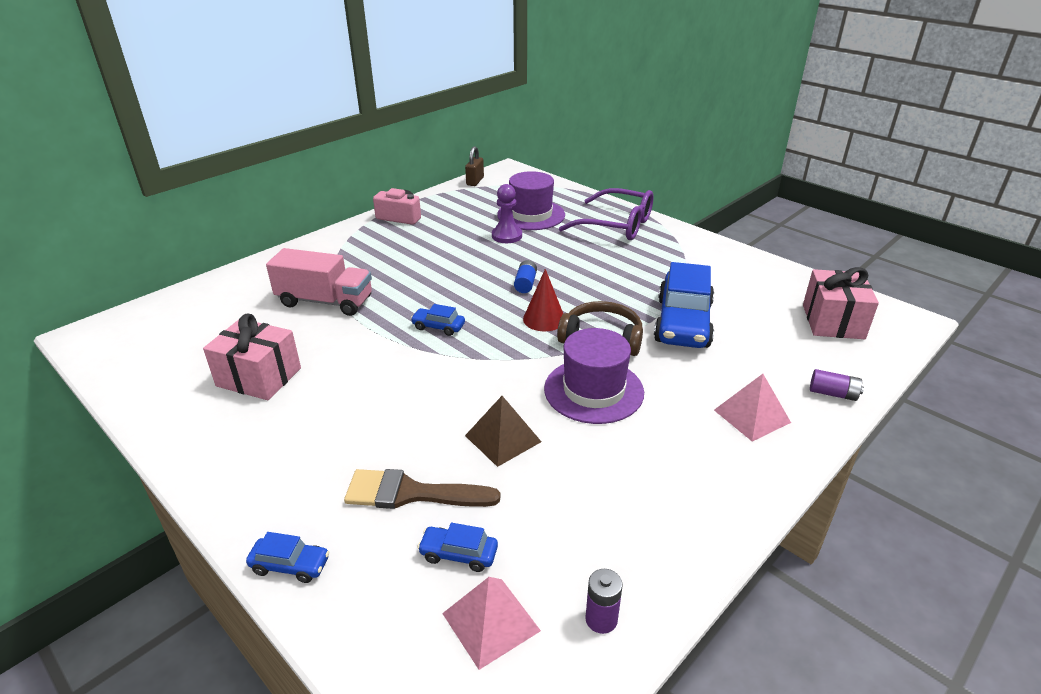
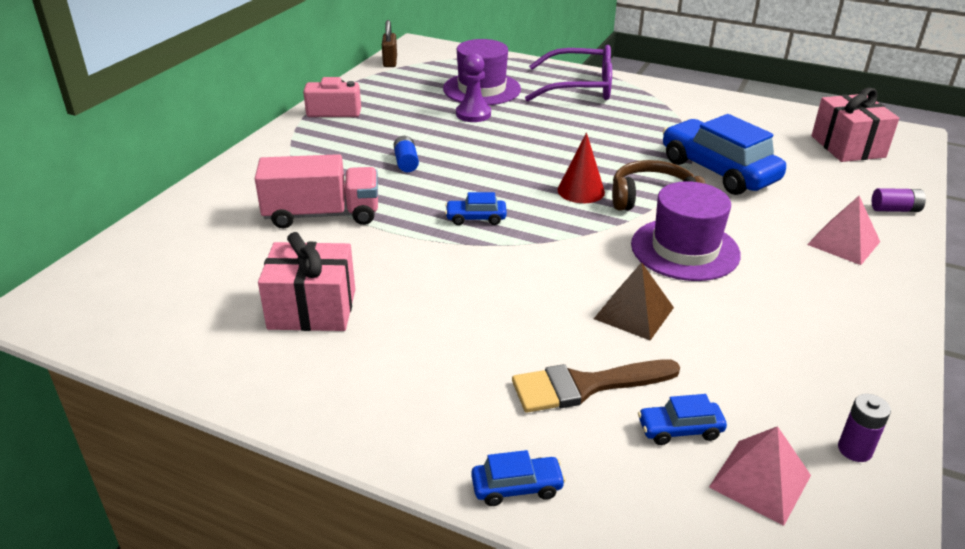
camera: 20 degrees left, 0 degrees up
blue battery [514,260,537,293] -> blue battery moved to [394,136,419,172]
blue car [654,262,714,348] -> blue car turned 150 degrees clockwise [663,114,786,195]

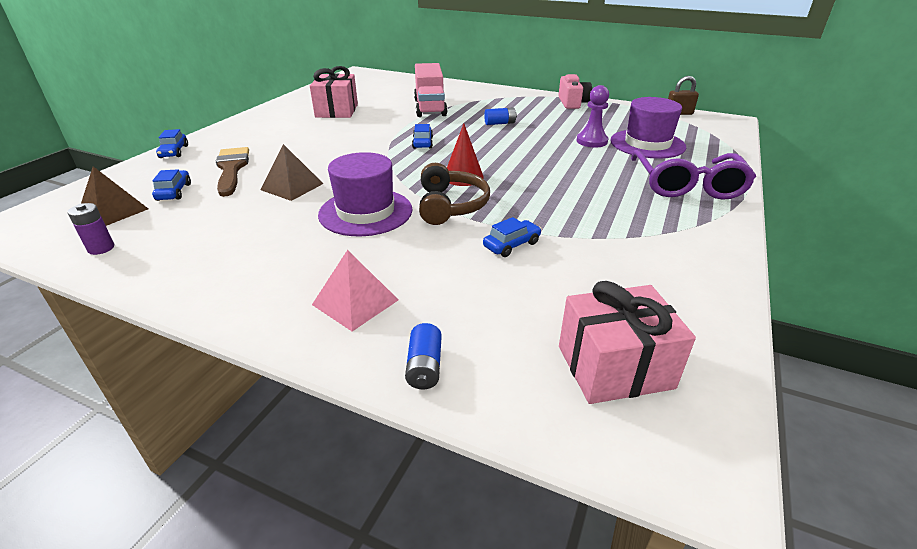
camera: 90 degrees right, 0 degrees up
blue car [663,114,786,195] -> blue car [483,217,542,257], size x0.44
pink pyramid [709,426,811,526] -> brown pyramid [81,166,148,226]
purple battery [872,188,926,212] -> blue battery [405,323,442,389]

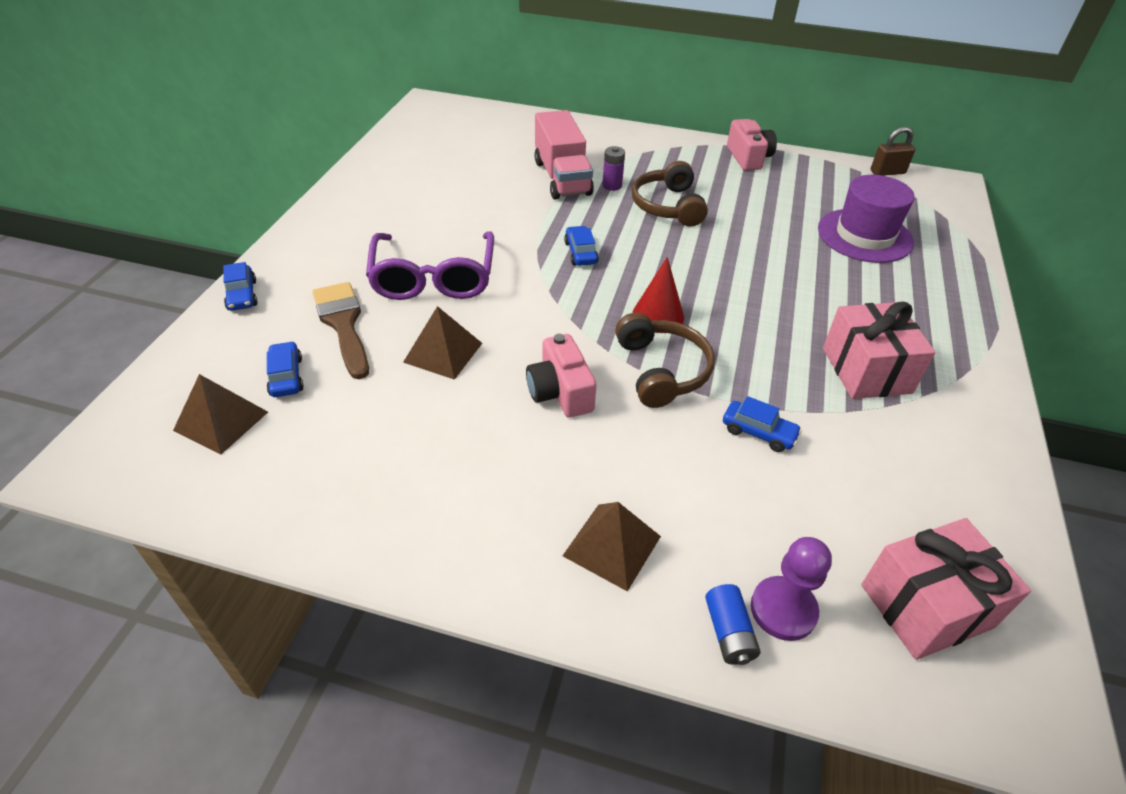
camera: 10 degrees left, 10 degrees up
purple battery [67,203,114,255] -> purple battery moved to [602,146,625,191]
pink gift [310,66,358,118] -> pink gift moved to [823,302,935,399]
pink pyramid [312,250,398,331] -> brown pyramid [563,502,661,591]
purple hat [318,152,412,236] -> pink camera [526,334,597,418]
blue car [483,217,542,257] -> blue car turned 75 degrees clockwise [723,396,802,452]
blue battery [484,107,517,125] -> brown headphones [632,161,708,227]
purple pawn [577,85,609,147] -> purple pawn moved to [751,537,832,641]
purple glasses [631,150,756,200] -> purple glasses moved to [366,232,494,300]

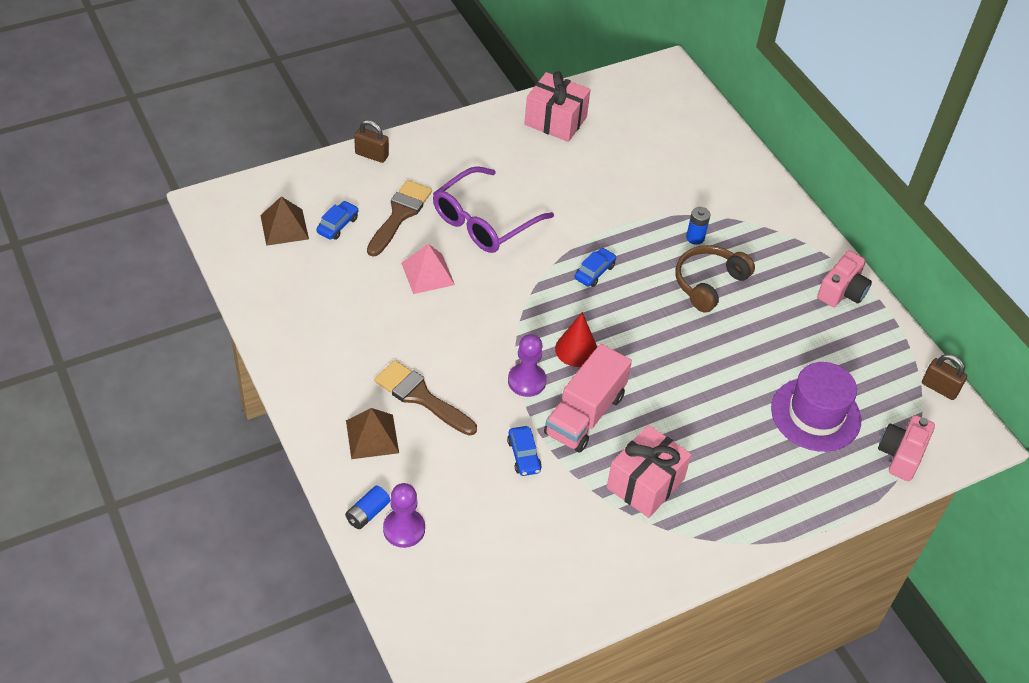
camera: 45 degrees right, 5 degrees up
blue car [223,262,258,311] -> brown padlock [354,120,389,163]
brown pyramid [403,306,482,380] -> pink pyramid [401,244,455,294]
pink camera [526,334,597,418] -> pink camera moved to [878,415,935,481]
pink truck [534,110,594,200] -> pink truck moved to [544,344,632,453]
purple battery [602,146,625,191] -> blue battery [686,207,710,245]
brown headphones [615,313,715,408] -> purple pawn [508,334,547,397]
pink gift [861,518,1031,660] -> pink gift moved to [525,71,591,142]
none -> brown brush [374,360,477,436]

